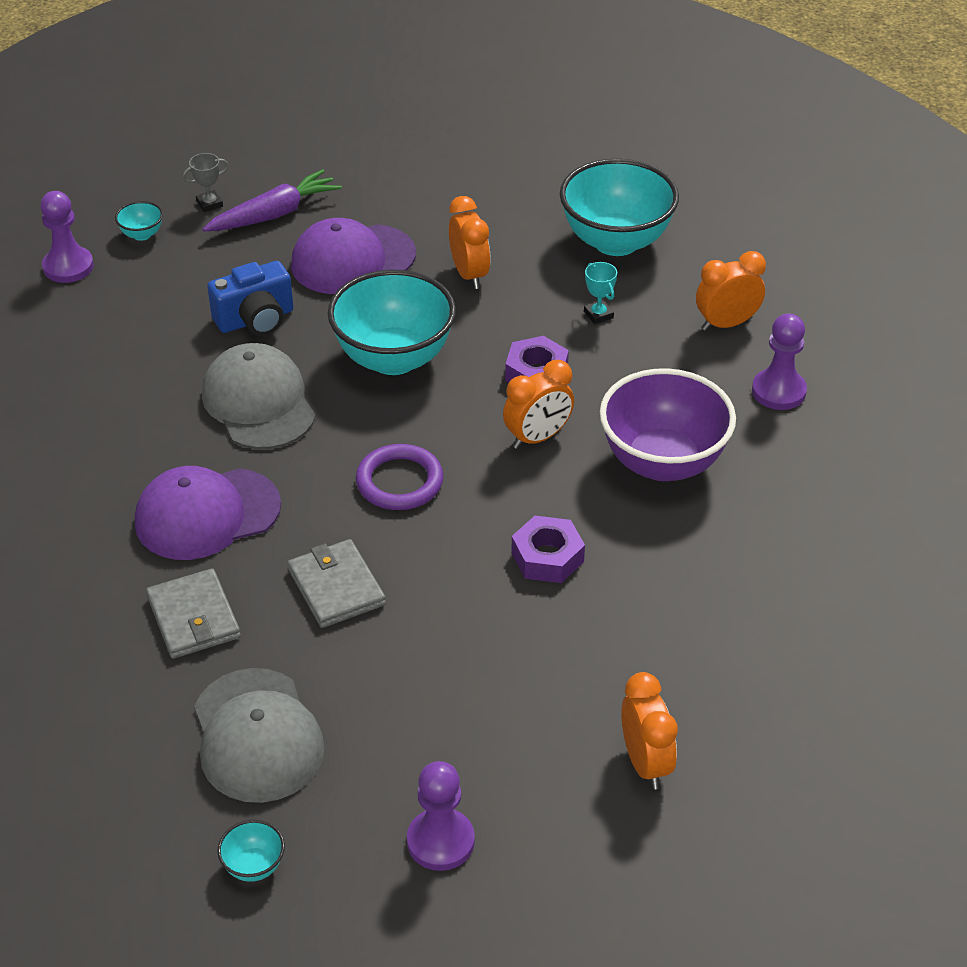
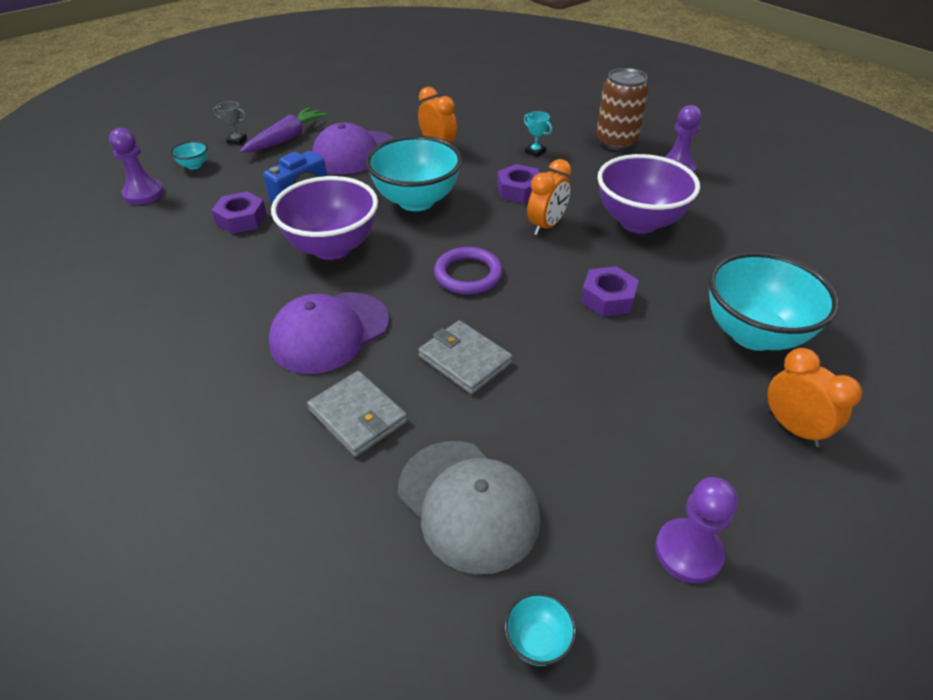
camera: 20 degrees left, 0 degrees up
grey trophy [182,153,228,212] -> grey trophy turned 60 degrees clockwise [213,101,247,145]
grey cap [202,343,316,449] -> purple bowl [271,176,378,260]
turquoise bowl [560,159,679,256] -> turquoise bowl moved to [709,252,839,351]
orange clock [696,251,766,331] -> brown can [596,68,649,150]
none -> purple nut [211,191,267,234]

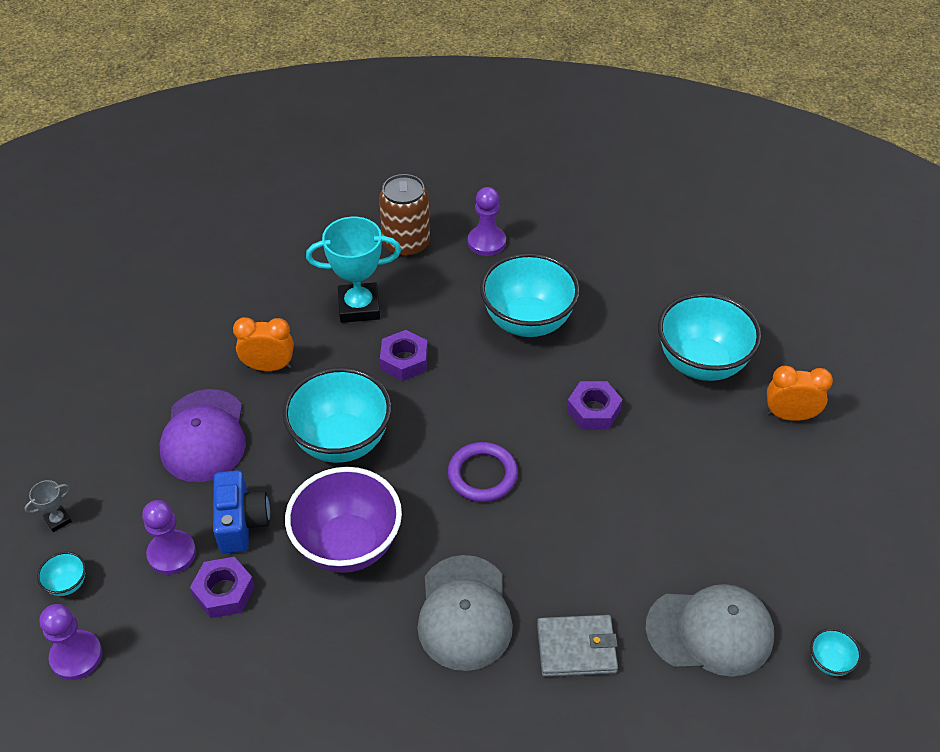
camera: 50 degrees left, 5 degrees up
purple carrot [240,107,328,153] -> none
purple cap [269,292,389,374] -> grey cap [418,555,513,671]
grey wallet [418,320,513,394] -> none
turquoise trophy [524,111,552,157] -> turquoise trophy [306,217,401,323], size x2.24
orange clock [527,159,572,235] -> none
purple bowl [597,154,700,234] -> turquoise bowl [480,253,580,337]
purple pawn [655,477,738,583] -> purple pawn moved to [142,500,196,575]

